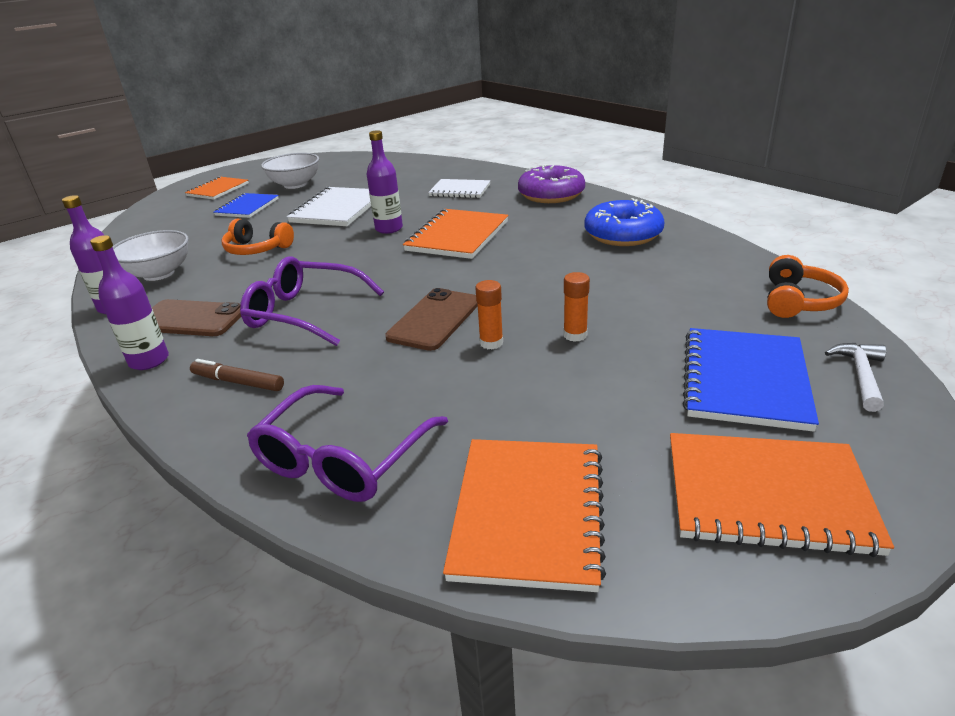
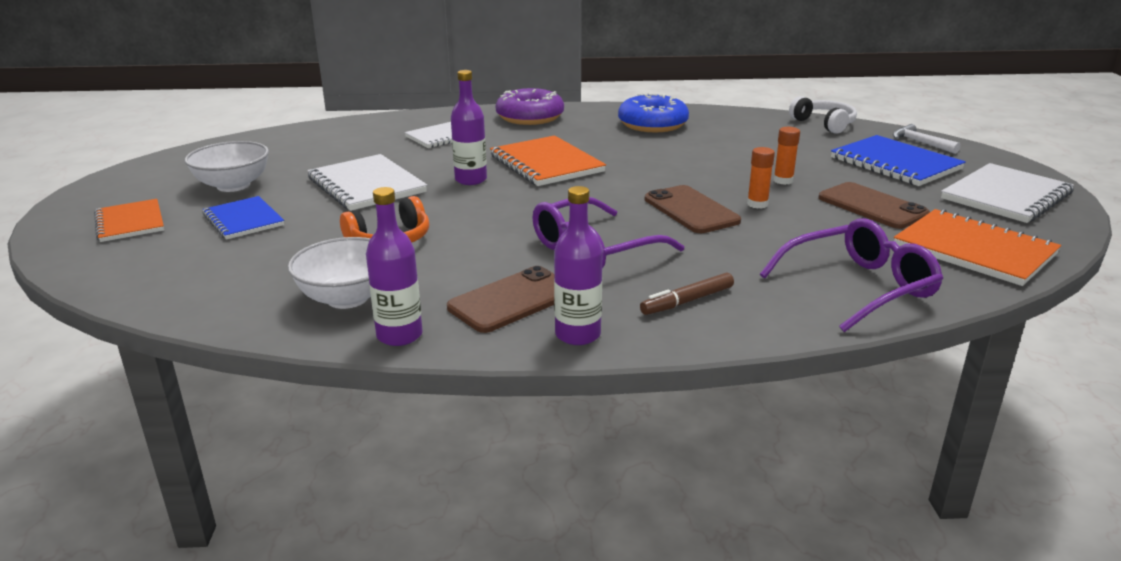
camera: 55 degrees left, 5 degrees down
purple glasses [247,385,448,502] -> purple glasses turned 90 degrees counterclockwise [760,218,943,332]
orange notebook [670,433,894,557] -> white notebook [941,163,1074,223]
orange headphones [767,255,849,318] -> white headphones [789,96,857,134]
none -> brown phone [818,182,930,229]

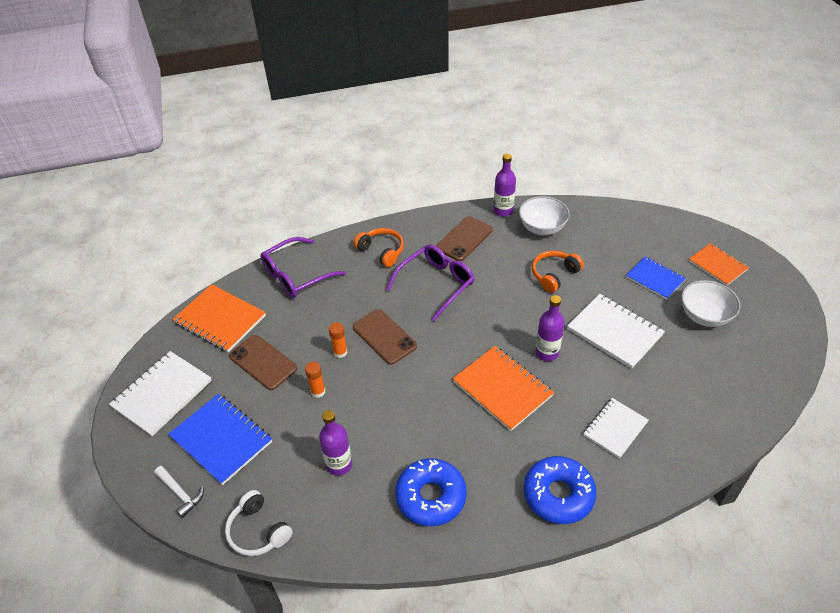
camera: 170 degrees right, 20 degrees up
purple donut [495,88,564,125] -> blue donut [524,456,597,524]
purple bottle [554,186,603,345] -> purple bottle moved to [319,410,352,476]
brown marker [640,272,734,315] -> orange headphones [354,228,404,267]

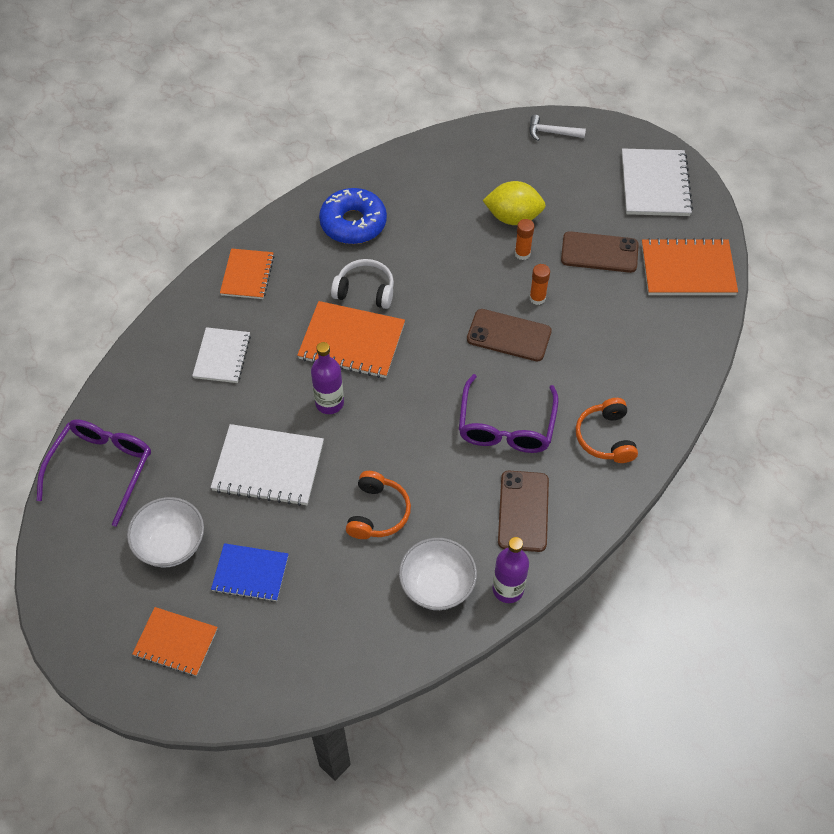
camera: 145 degrees right, 10 degrees up
blue notebook [168,394,272,485] -> none
white headphones [225,490,293,556] -> white headphones moved to [331,259,394,309]
purple glasses [261,237,346,298] -> purple glasses moved to [37,419,151,527]
purple bottle [319,410,352,476] -> none
orange headphones [354,228,404,267] -> orange headphones turned 75 degrees clockwise [576,398,638,463]
blue donut [524,456,597,524] -> orange notebook [220,248,274,299]
none -> yellow lemon [483,181,546,225]

